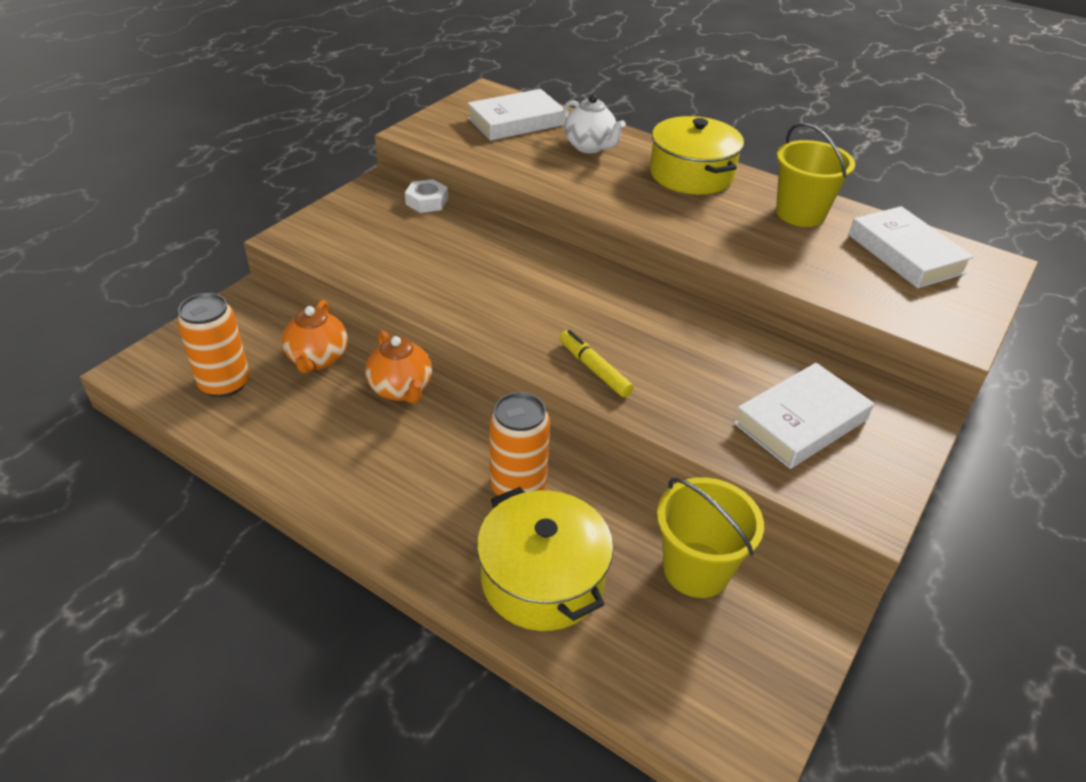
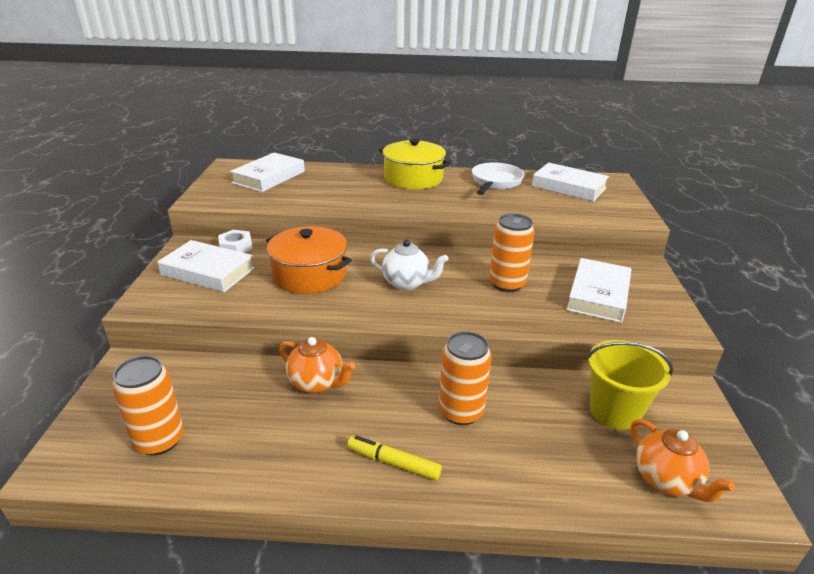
camera: 30 degrees left, 10 degrees down
orange teapot [282,300,348,373] -> orange teapot moved to [631,419,735,502]
yellow pot [477,487,613,631] -> none
yellow marker [559,330,634,397] -> yellow marker moved to [347,435,442,480]
white teapot [563,95,626,153] -> white teapot moved to [370,240,448,290]
yellow bucket [776,123,855,227] -> white pan [472,163,524,195]
none -> white book [157,240,255,292]
none -> orange pot [266,226,352,294]
none -> orange can [489,213,535,292]

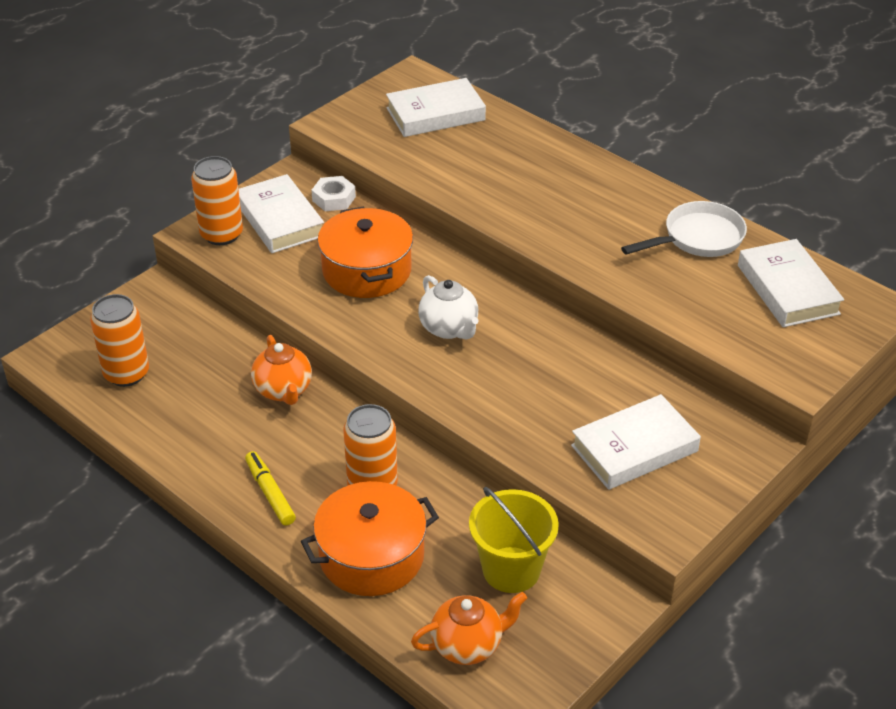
camera: 40 degrees right, 10 degrees up
yellow pot [379,138,451,189] -> none
orange can [489,213,535,292] -> orange can moved to [191,156,243,245]
orange teapot [631,419,735,502] -> orange teapot turned 120 degrees counterclockwise [411,592,527,665]
none -> orange pot [301,481,439,596]

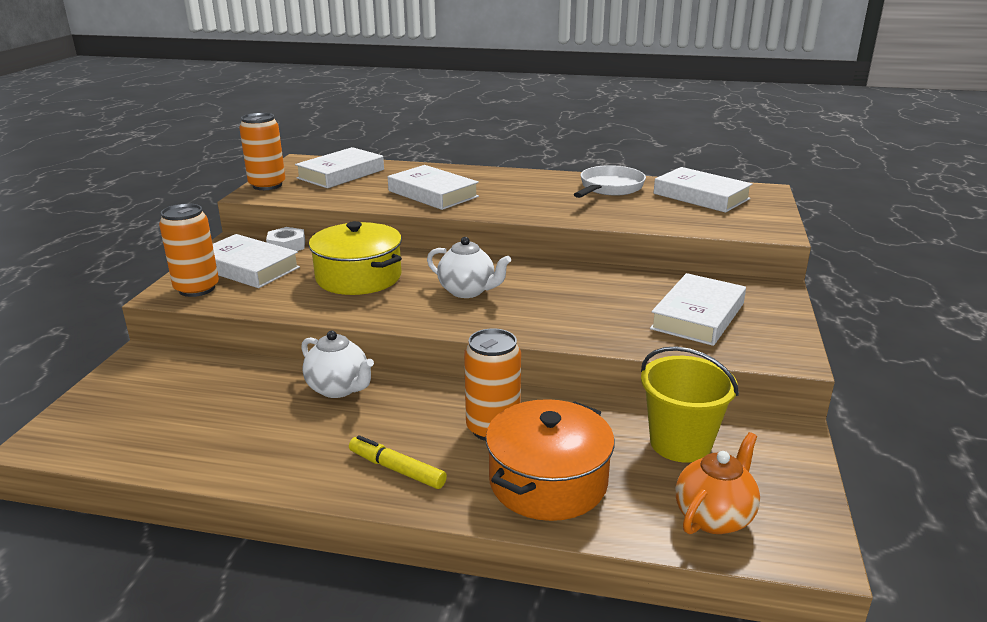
camera: 30 degrees left, 15 degrees down
orange can [90,294,149,387] -> orange can moved to [239,113,285,190]
orange teapot [251,335,312,405] -> white teapot [301,331,374,398]
orange pot [317,207,413,298] -> yellow pot [309,221,402,295]
none -> white book [388,165,479,210]

